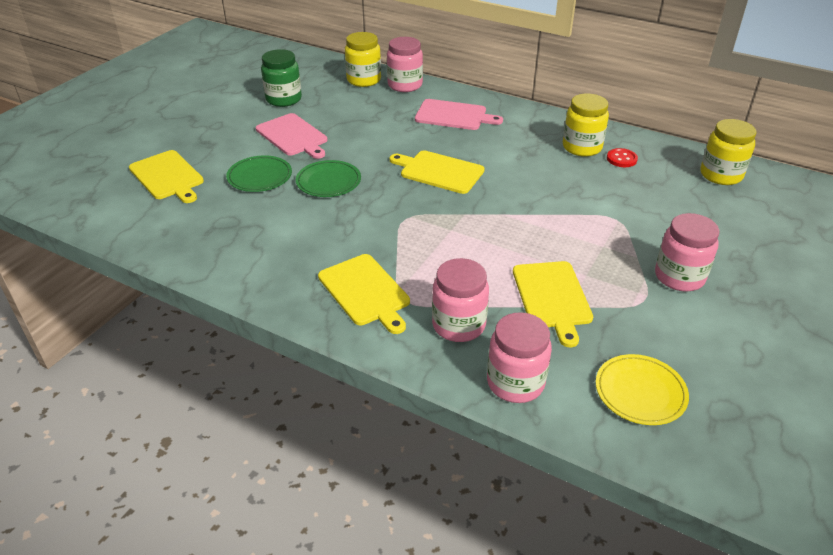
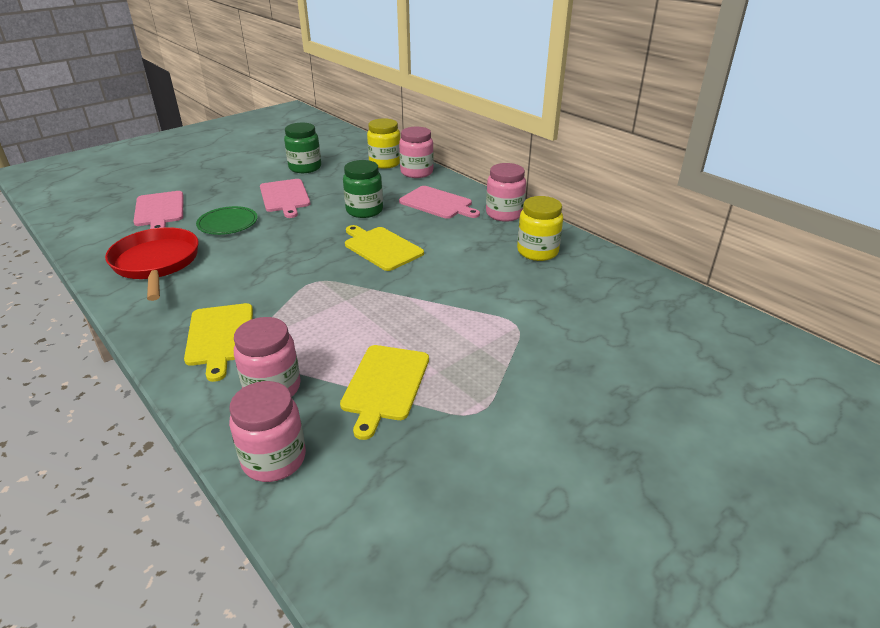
camera: 20 degrees right, 5 degrees down
yellow cutting board [129,150,204,203] -> pink cutting board [133,191,183,229]
green plate [296,160,361,197] -> none
yellow plate [596,354,689,425] -> none
red button [607,148,638,167] -> none
pink jar [655,213,719,292] -> pink jar moved to [486,163,526,222]
yellow jar [700,119,757,185] -> none
none -> red pan [105,227,198,301]
none -> green jar [343,160,383,218]

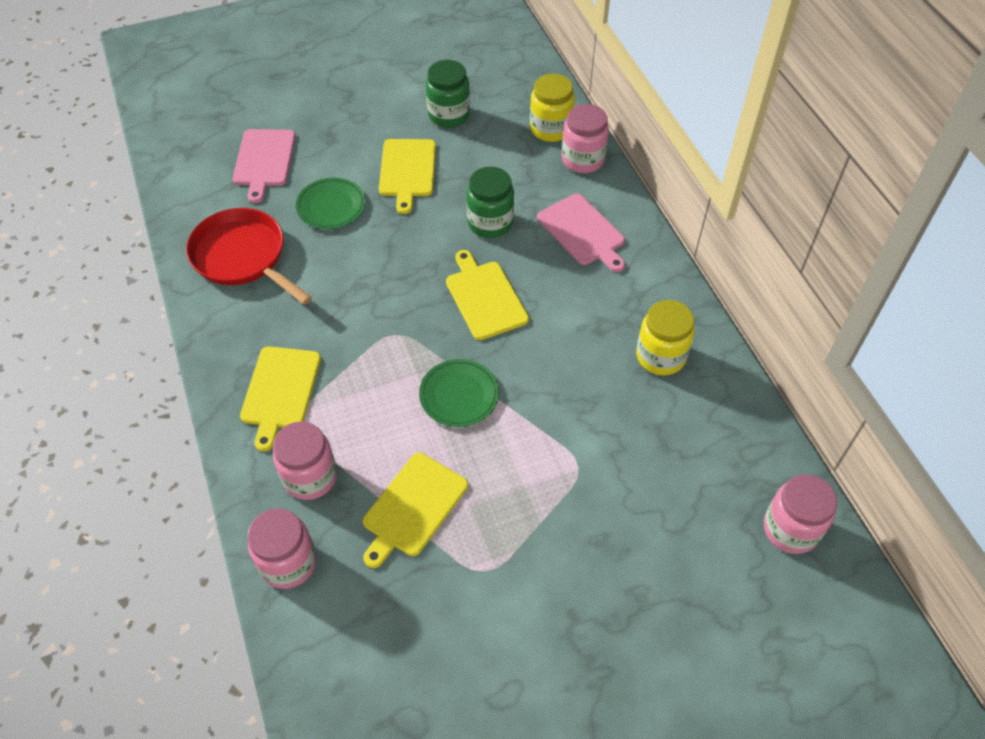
camera: 20 degrees right, 20 degrees up
red pan [105,227,198,301] -> red pan turned 45 degrees counterclockwise [186,208,312,305]
pink cutting board [260,179,311,218] -> yellow cutting board [379,139,436,214]
pink jar [486,163,526,222] -> pink jar moved to [764,474,837,554]
none -> green plate [419,359,499,427]

